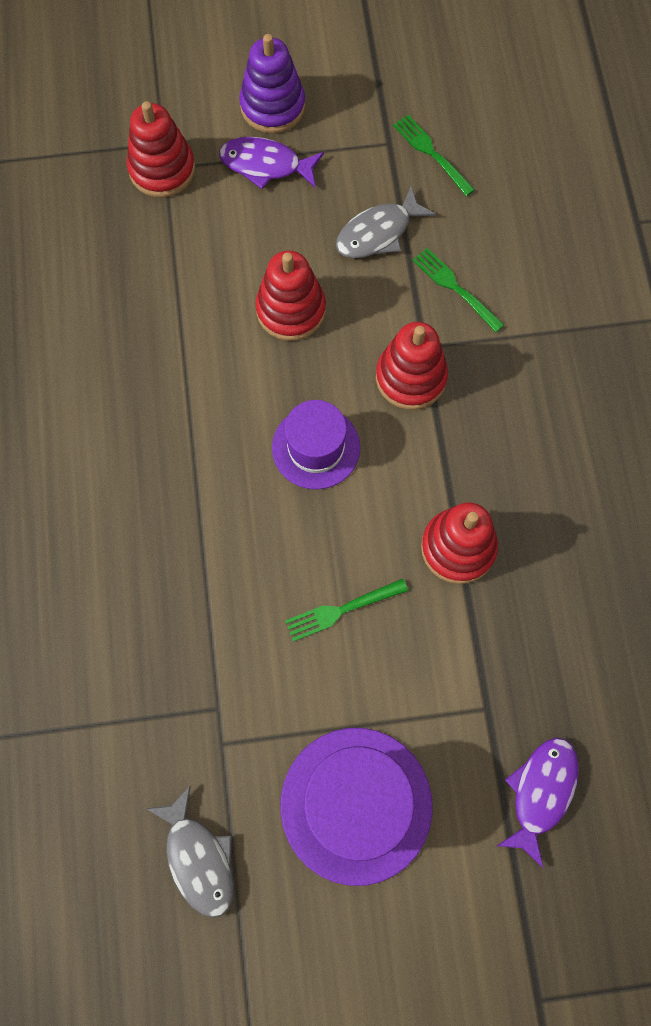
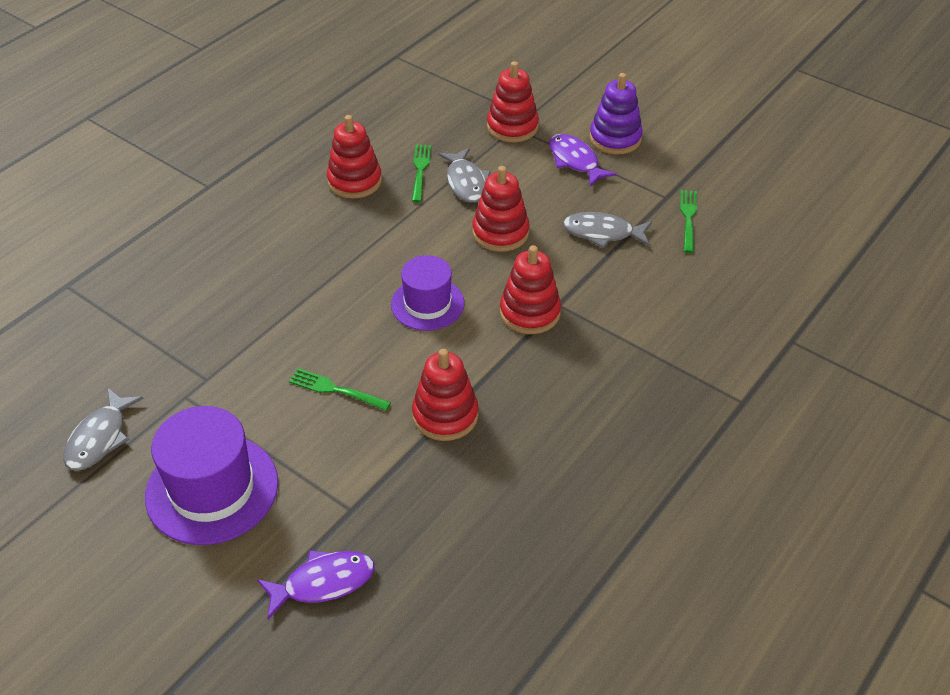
camera: 45 degrees right, 25 degrees down
green fork [412,248,504,332] -> green fork moved to [412,145,431,202]
none -> red stacking toy [327,115,382,199]
none -> grey fish [438,148,491,203]

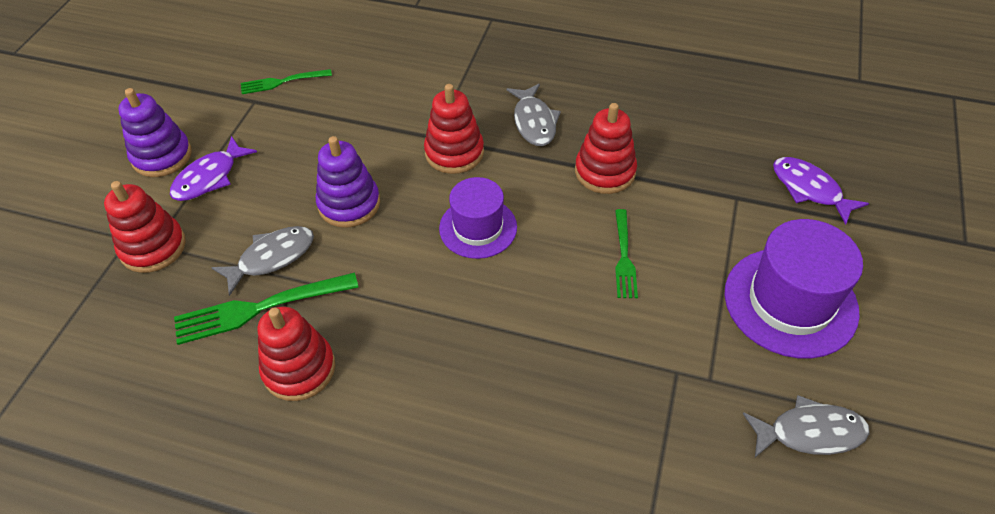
camera: 110 degrees left, 5 degrees up
green fork [412,145,431,202] -> green fork [174,272,359,345], size x1.60
red stacking toy [472,166,530,252] -> purple stacking toy [316,136,380,228]
grey fish [563,212,652,248] -> grey fish moved to [507,84,561,146]

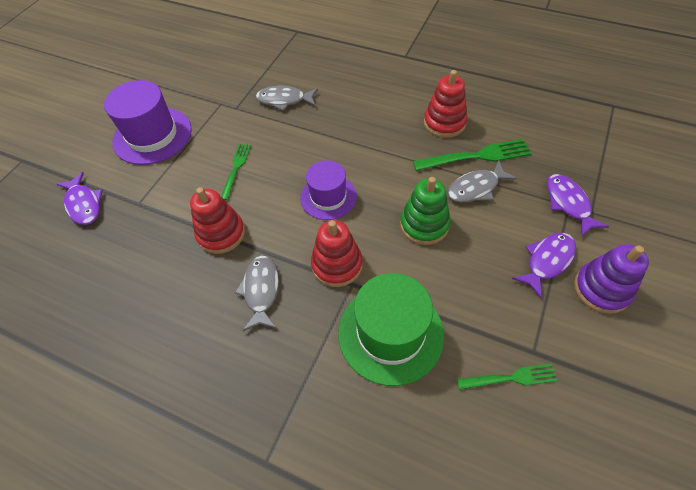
camera: 170 degrees left, 5 degrees up
red stacking toy [104,181,186,273] -> purple fish [547,174,609,237]
purple stacking toy [316,136,380,228] -> green stacking toy [400,177,451,245]
grey fish [743,395,870,457] -> grey fish moved to [256,86,318,111]
none -> green hat [338,273,444,386]

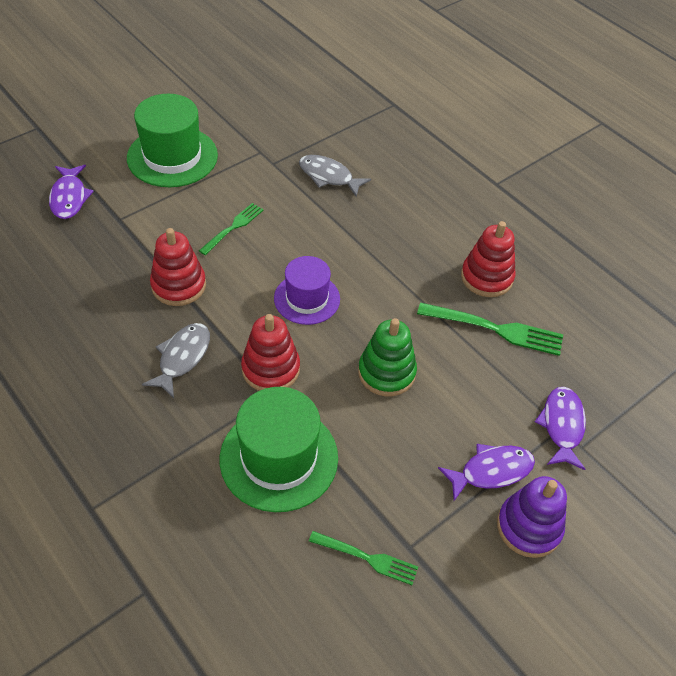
camera: 20 degrees right, 5 degrees down
purple hat [104,80,192,165] -> green hat [127,94,218,187]
grey fish [448,161,517,202] -> none

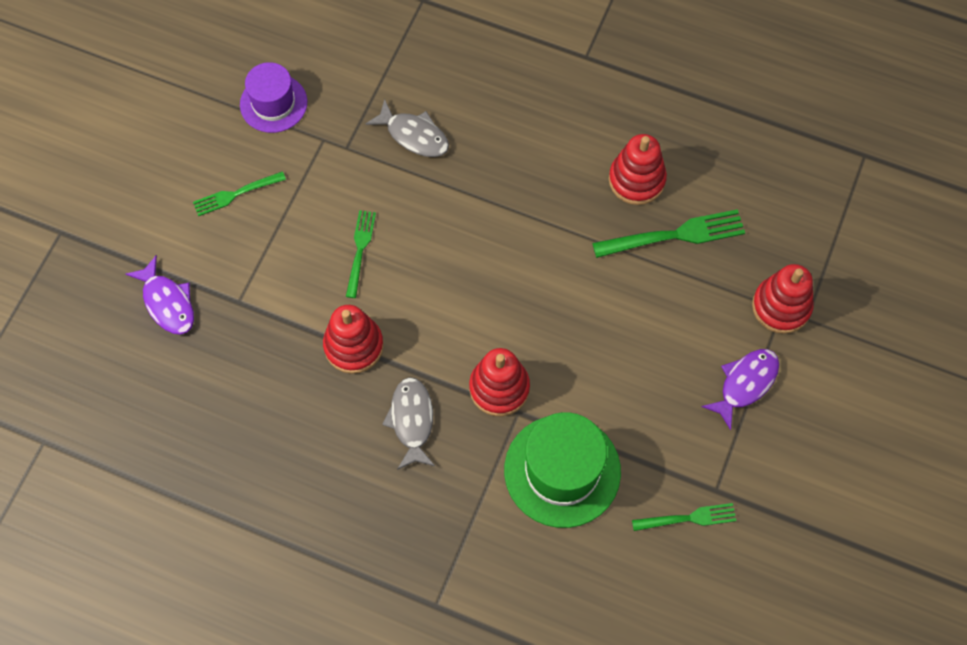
camera: 25 degrees left, 15 degrees up
green hat [127,94,218,187] -> green fork [193,171,286,216]
purple hat [274,256,340,325] -> purple hat moved to [240,62,307,133]
grey fish [299,155,371,197] -> grey fish turned 150 degrees counterclockwise [365,99,449,157]
green stacking toy [358,318,417,397] -> none
purple stacking toy [497,476,567,558] -> none
purple fish [535,387,586,470] -> red stacking toy [752,264,814,334]

